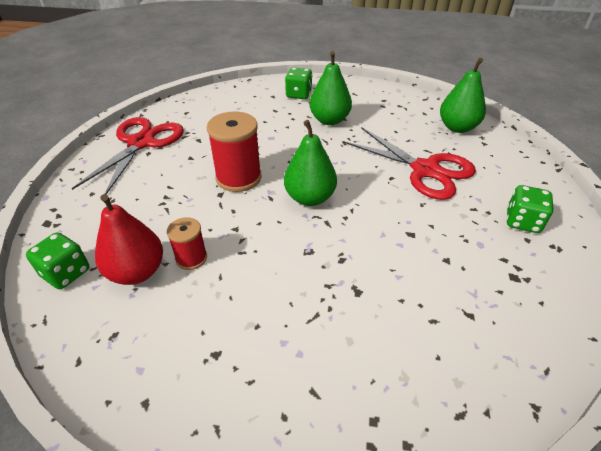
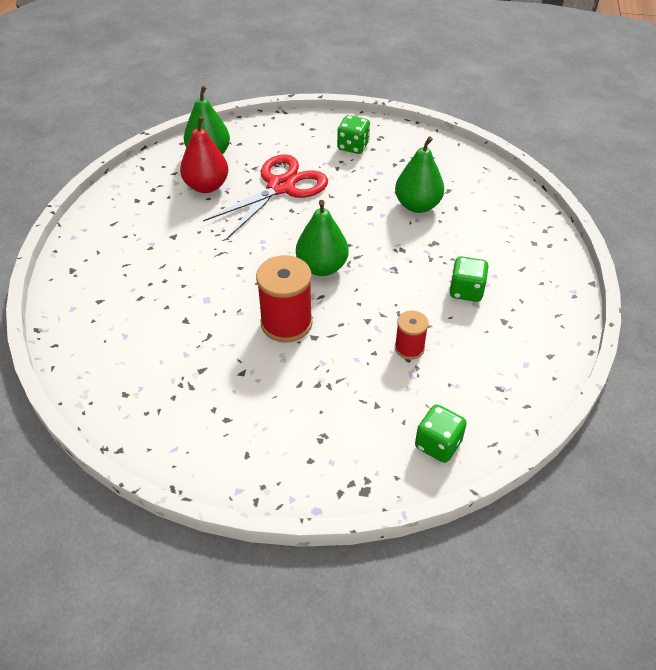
camera: 90 degrees left, 5 degrees up
red scissors [72,117,184,194] -> none
red pear [95,194,163,285] -> red pear moved to [180,116,229,193]
green dice [285,68,313,99] -> green dice moved to [449,256,488,302]
green pear [309,51,352,125] -> green pear moved to [395,137,444,213]

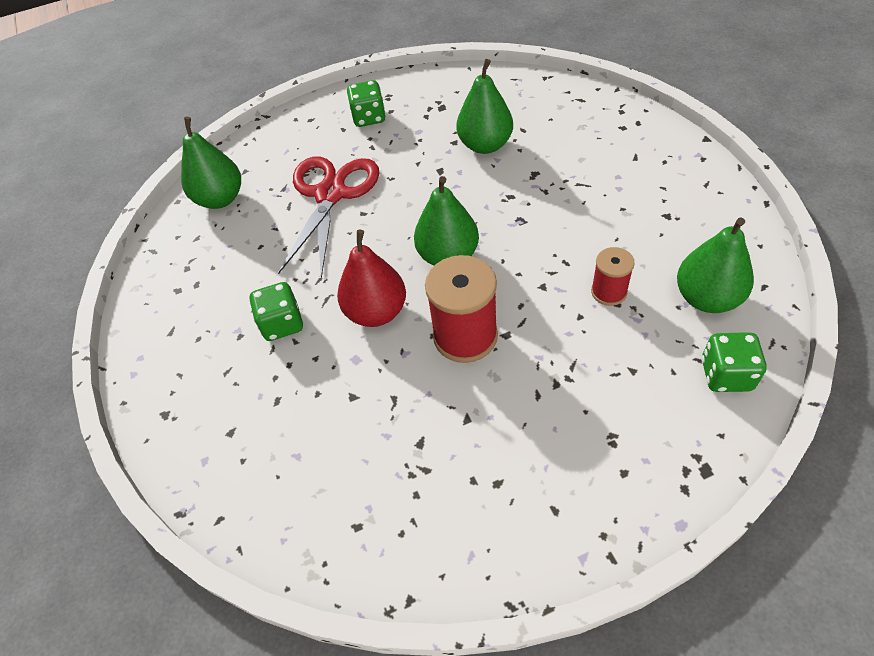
camera: 25 degrees left, 5 degrees up
red pear [180,116,229,193] -> red pear moved to [337,230,406,327]
green dice [449,256,488,302] -> green dice moved to [249,282,303,341]
none -> green pear [677,218,754,313]

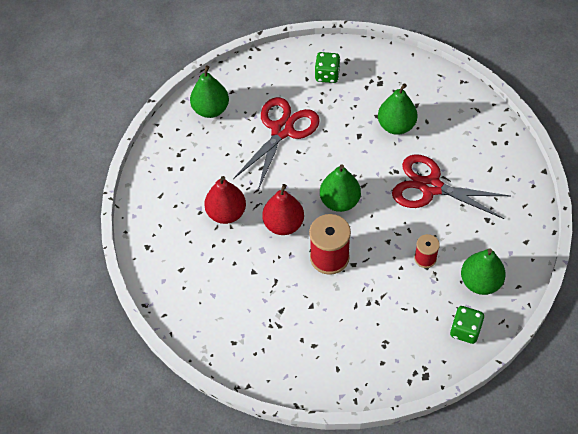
camera: 15 degrees right, 5 degrees up
green dice [249,282,303,341] -> red pear [204,176,246,224]
none -> red scissors [392,155,510,219]

